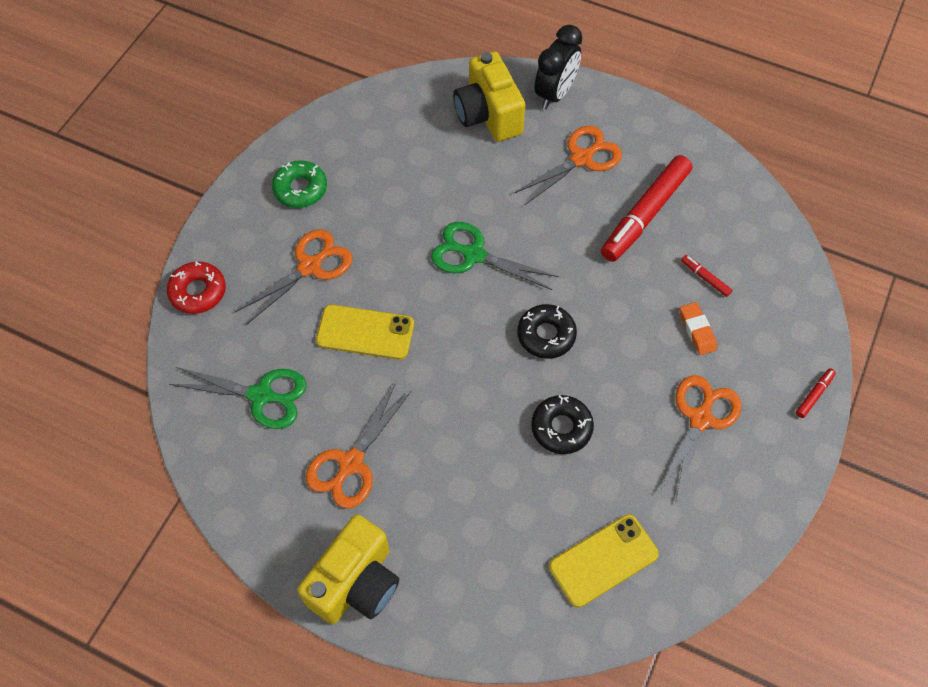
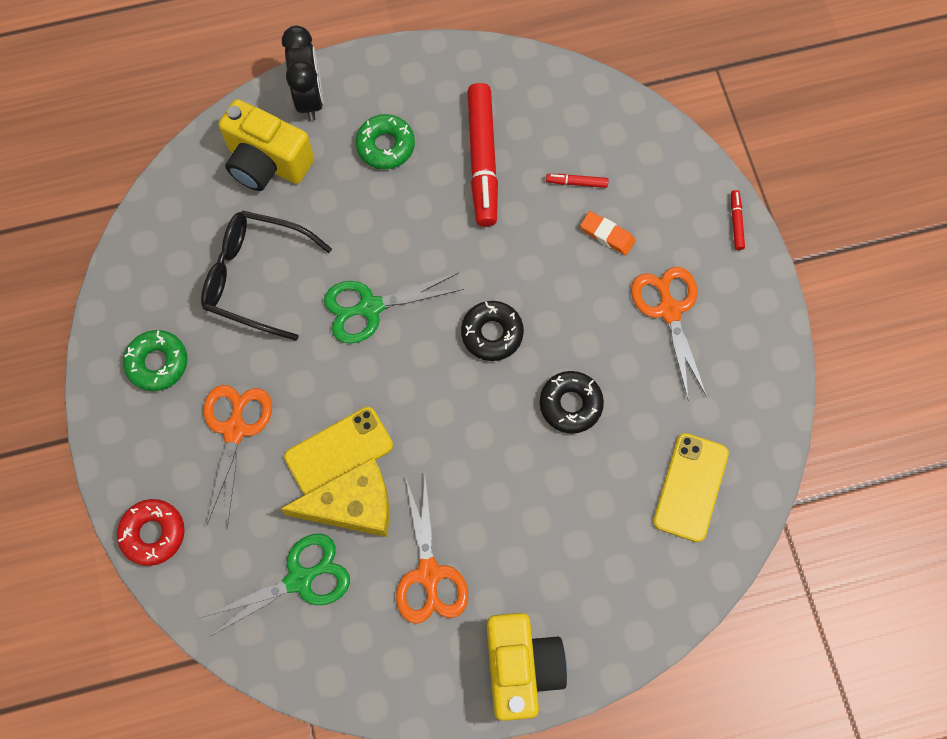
camera: 40 degrees left, 10 degrees up
orange scissors [513,126,622,206] -> green donut [355,114,415,169]
none -> black glasses [201,211,332,341]
none -> yellow cheese [281,457,389,537]

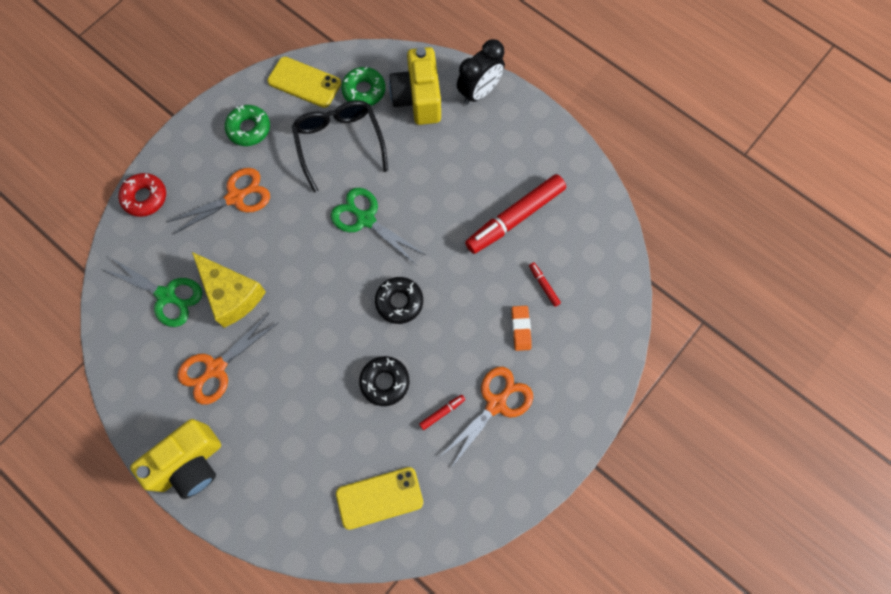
camera: 55 degrees right, 0 degrees up
yellow phone [284,407,393,495] -> yellow phone moved to [267,57,341,108]
green donut [355,114,415,169] -> green donut moved to [341,67,386,106]
red marker [731,190,745,250] -> red marker moved to [419,395,465,430]

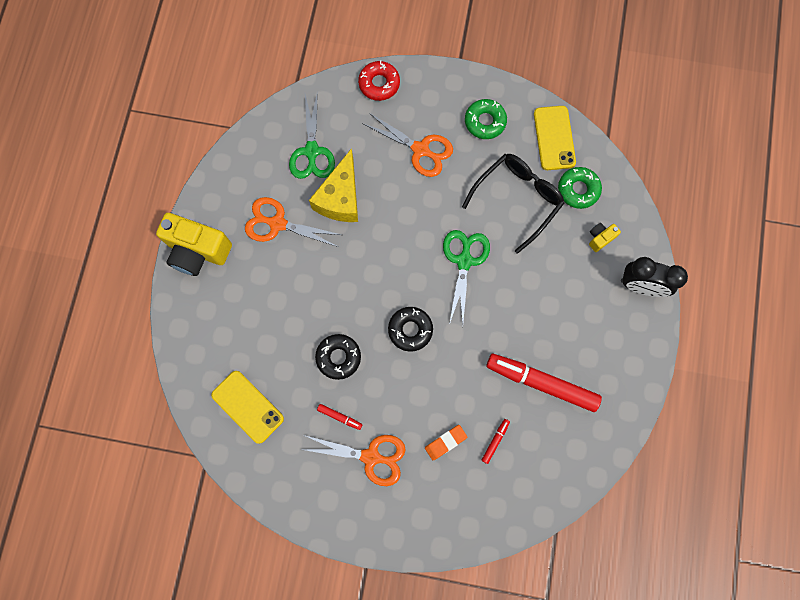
camera: 60 degrees right, 5 degrees up
yellow camera [389,47,441,125] -> yellow camera [589,223,621,252], size x0.45

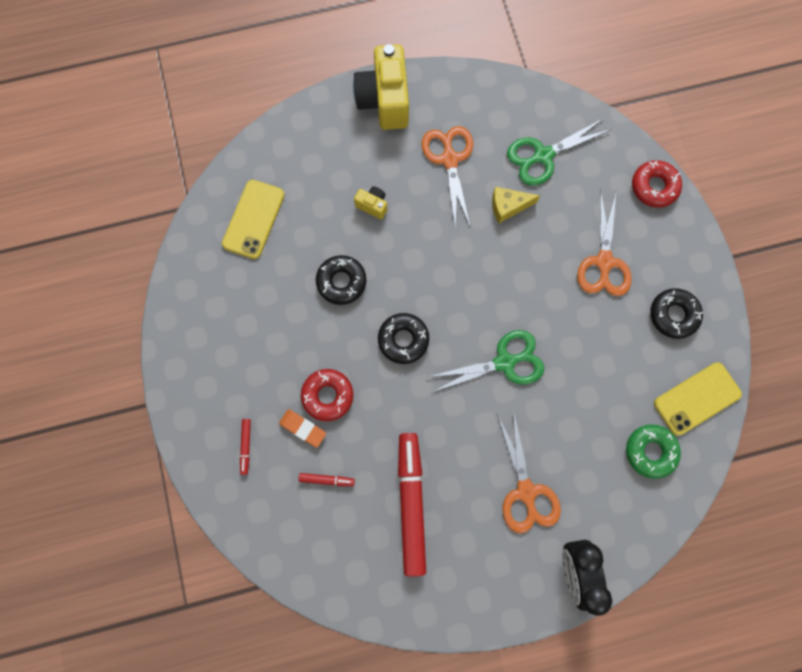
camera: 65 degrees right, 0 degrees up
orange scissors [300,435,406,486] -> orange scissors moved to [497,410,561,533]
yellow cheese [309,148,358,222] -> yellow cheese [492,187,540,223], size x0.58
red marker [317,404,362,430] -> red marker moved to [240,419,251,475]
black glasses [462,154,564,254] -> none
green donut [465,99,507,139] -> black donut [650,288,703,339]
yellow camera [589,223,621,252] -> yellow camera moved to [354,186,387,220]
none -> red donut [301,369,353,421]

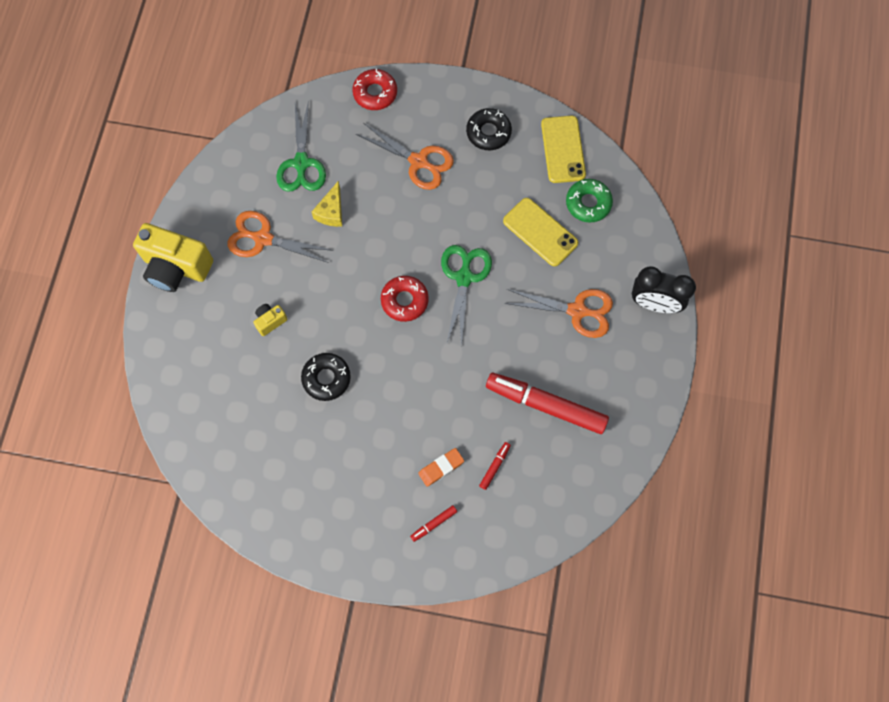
camera: 65 degrees left, 5 degrees down
yellow phone [222,180,285,259] -> yellow phone moved to [503,198,578,266]
red marker [240,419,251,475] -> red marker turned 120 degrees clockwise [410,505,457,542]
red donut [301,369,353,421] -> red donut moved to [381,276,429,322]
black donut [378,313,429,364] -> none

